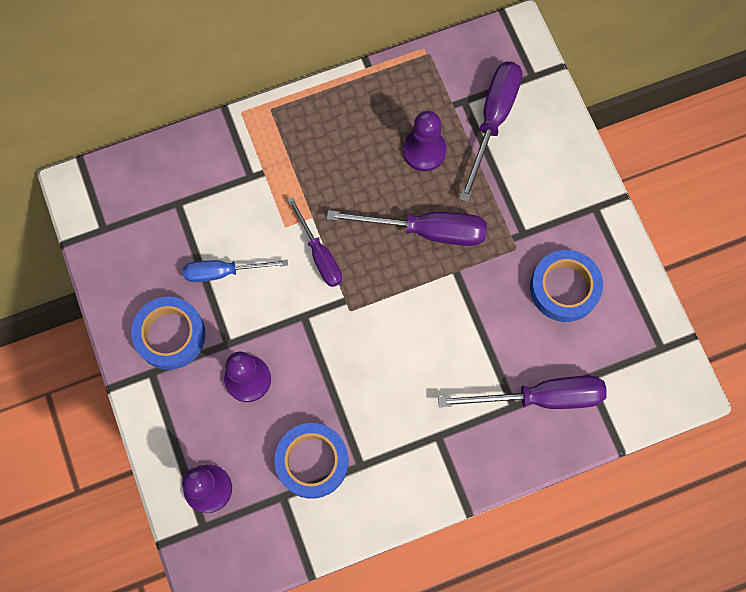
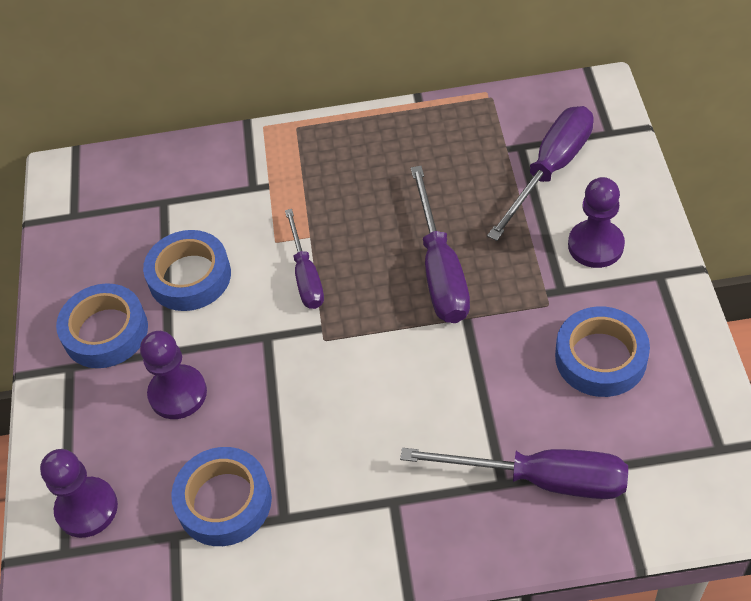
camera: 20 degrees right, 20 degrees down
blue screwdriver [183,260,288,282] -> blue tape [143,230,231,311]
purple screwdriver [327,210,487,246] -> purple screwdriver turned 60 degrees clockwise [411,166,470,323]
purple pawn [403,111,447,171] -> purple pawn moved to [568,177,625,268]

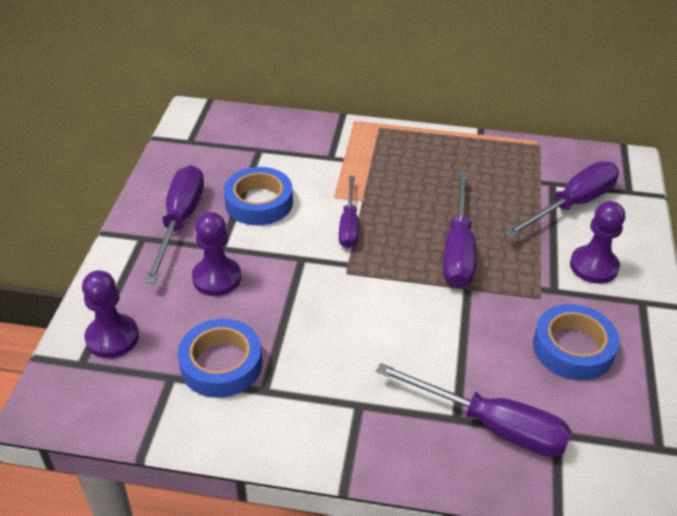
camera: 10 degrees right, 10 degrees down
blue tape [56,283,148,368] -> purple screwdriver [144,165,204,284]

